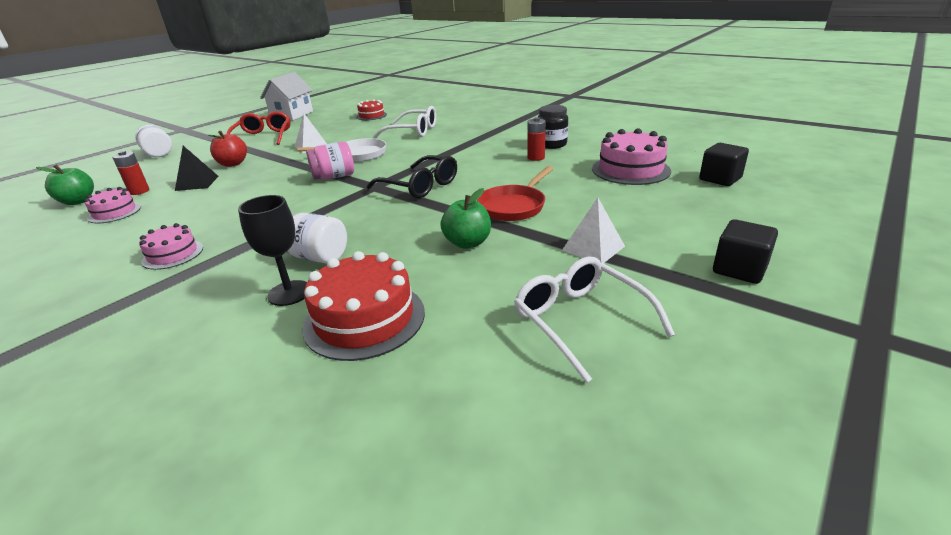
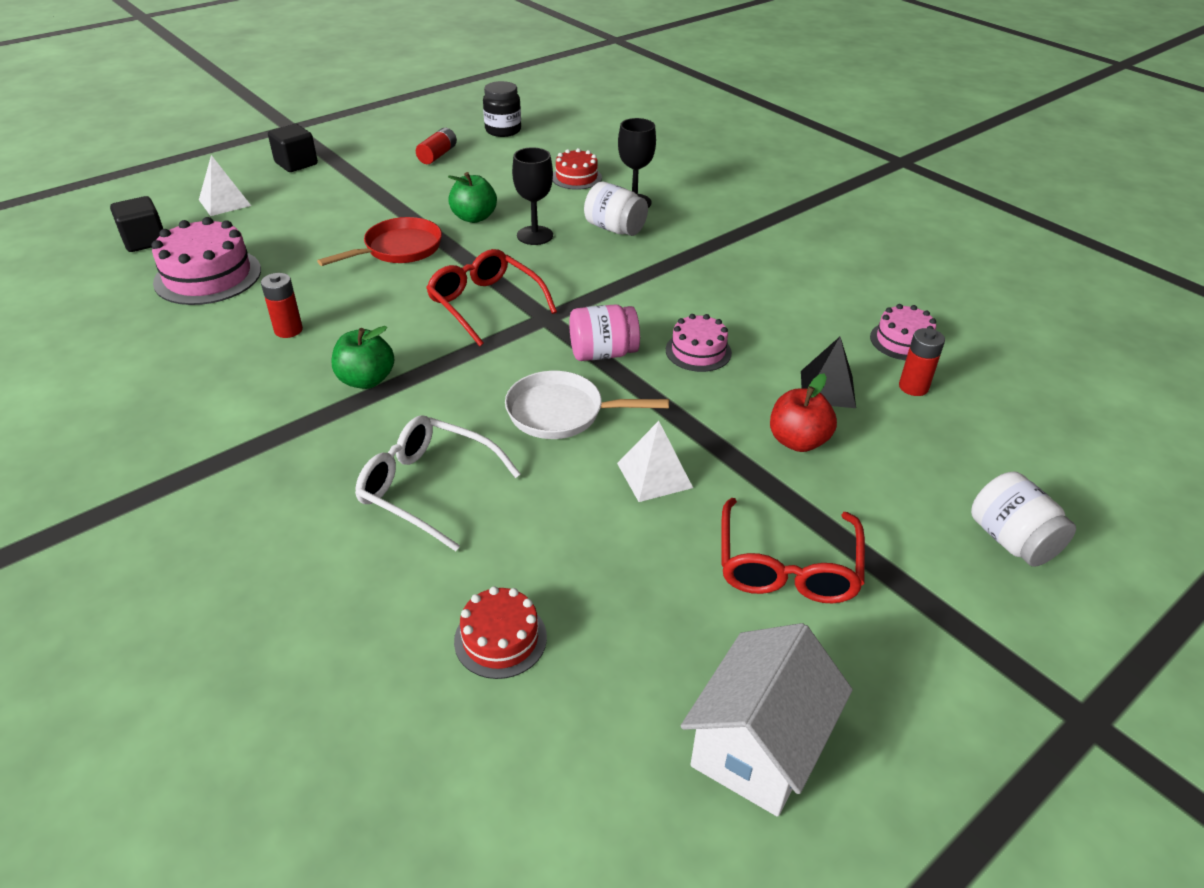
camera: 170 degrees left, 10 degrees up
green apple [36,164,94,205] -> green apple moved to [331,326,394,389]
pink cake [139,223,203,270] -> pink cake moved to [666,314,732,372]
red cake [302,251,425,361] -> red cake [553,148,602,190], size x0.59
black glasses [367,155,457,198] -> red glasses [426,249,557,346]
white glasses [514,256,675,383] -> red battery [416,128,457,164]
black jar [538,105,568,149] -> black jar moved to [483,81,521,137]
white pyramid [562,197,625,263] -> white pyramid moved to [199,155,251,216]
none -> black goblet [512,147,553,245]

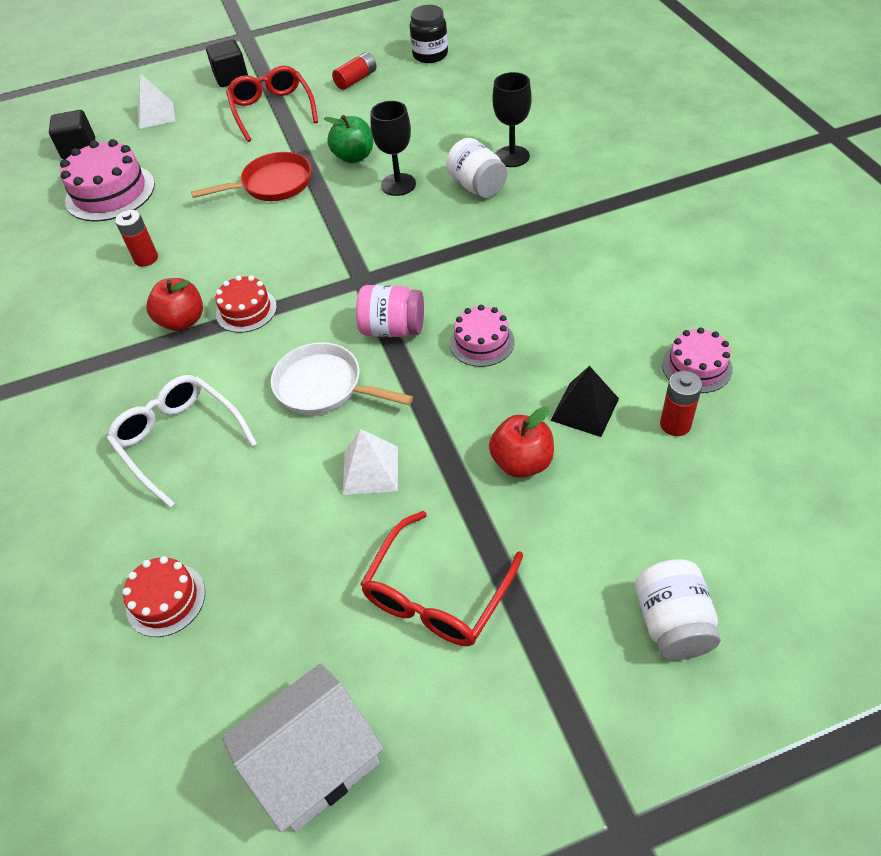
camera: 25 degrees right, 10 degrees up
green apple [331,326,394,389] -> red apple [147,278,203,331]
red glasses [426,249,557,346] -> red glasses moved to [226,66,318,142]
red cake [553,148,602,190] -> red cake moved to [216,275,277,333]

